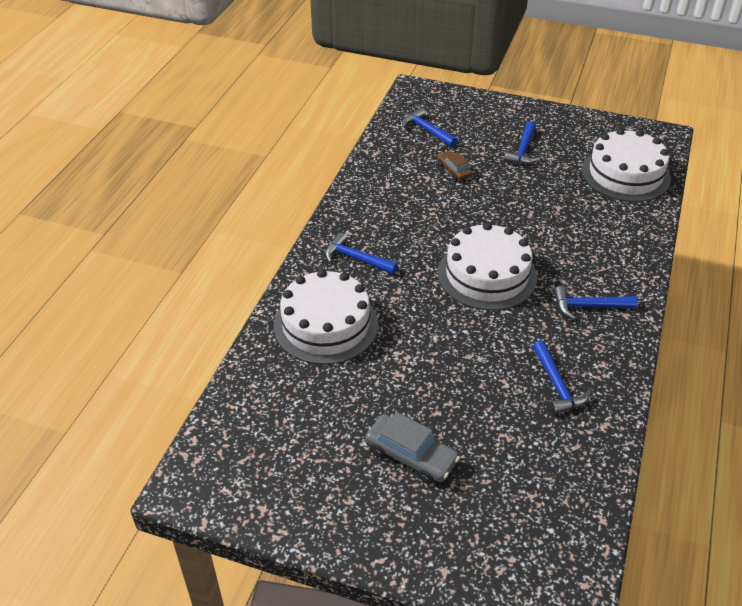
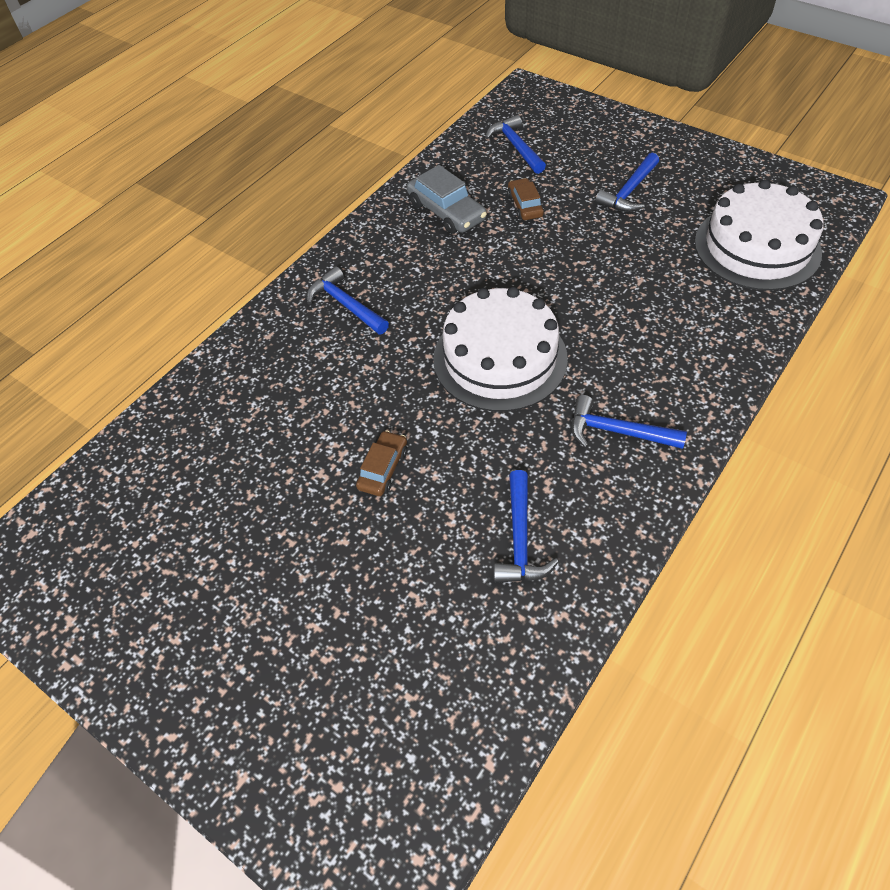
camera: 20 degrees right, 10 degrees up
white cake [274,269,378,365] -> none
grey car [365,412,460,484] -> grey car moved to [407,165,487,234]
none -> brown car [356,430,407,496]

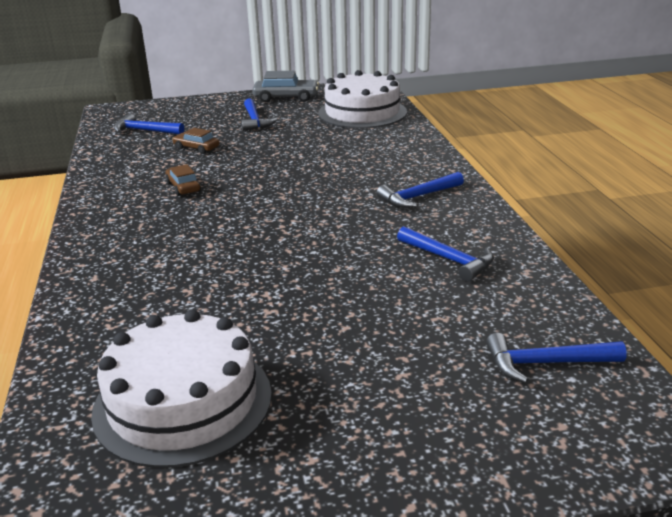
camera: 50 degrees left, 25 degrees down
blue hammer [307,267,389,334] -> blue hammer moved to [486,333,627,383]
brown car [356,430,407,496] -> brown car moved to [165,164,201,196]
grey car [407,165,487,234] -> grey car moved to [252,71,319,102]
white cake [433,287,568,412] -> white cake moved to [91,310,272,468]

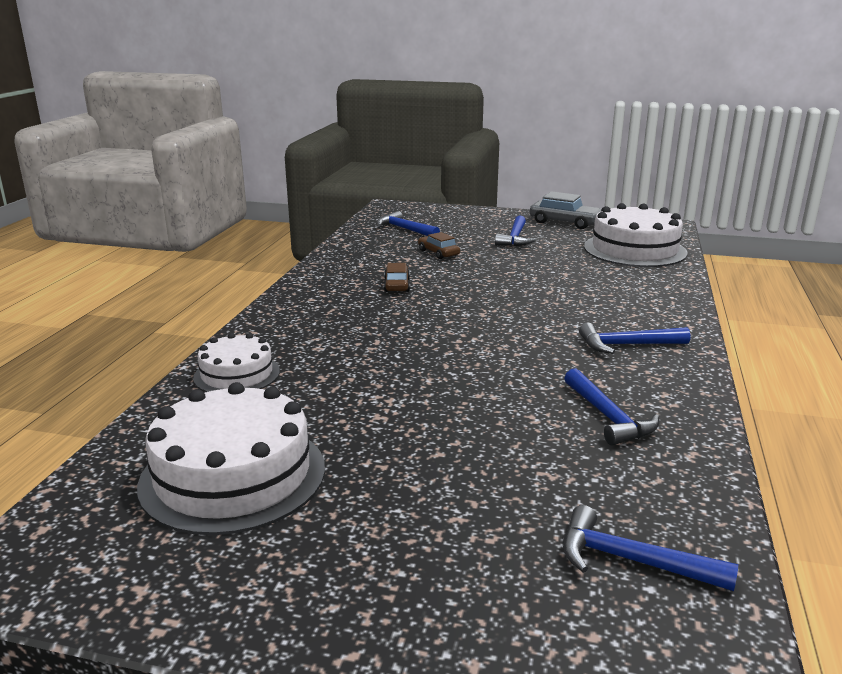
camera: 25 degrees right, 5 degrees down
none -> white cake [193,333,280,392]

